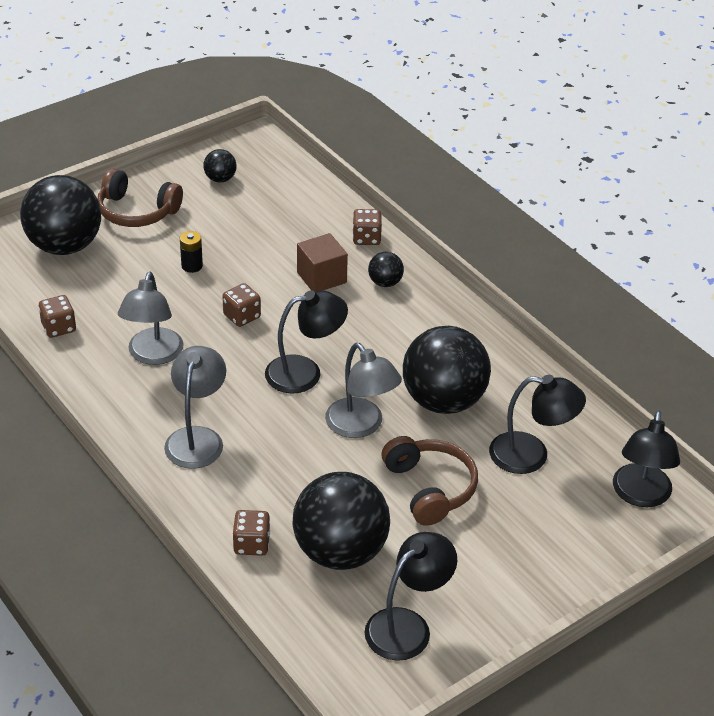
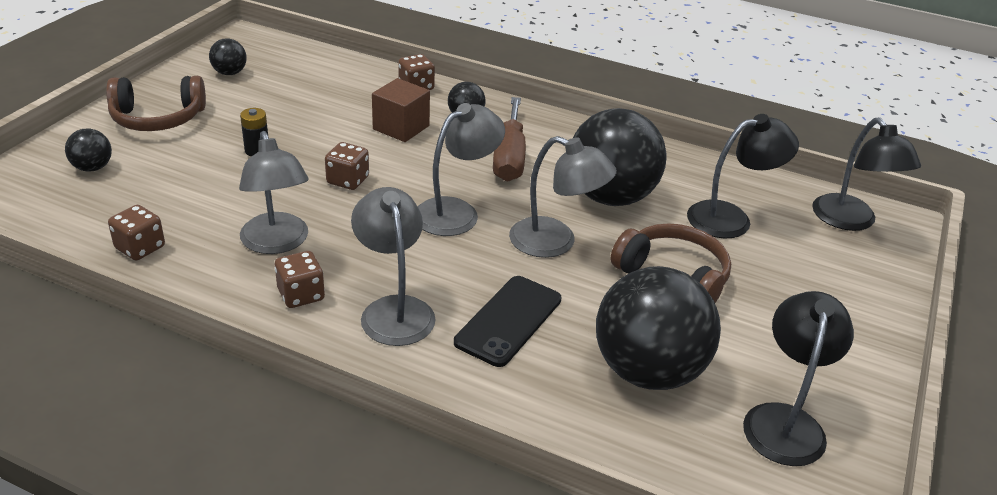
camera: 30 degrees left, 5 degrees down
black ball [20,175,101,255] -> black ball [65,128,112,172], size x0.44
brown dice [233,510,270,556] -> brown dice moved to [275,251,325,308]
black lamp [265,290,348,394] -> grey lamp [418,103,505,236]
none -> black phone [454,276,562,367]
none -> brown screwdriver [493,97,526,182]

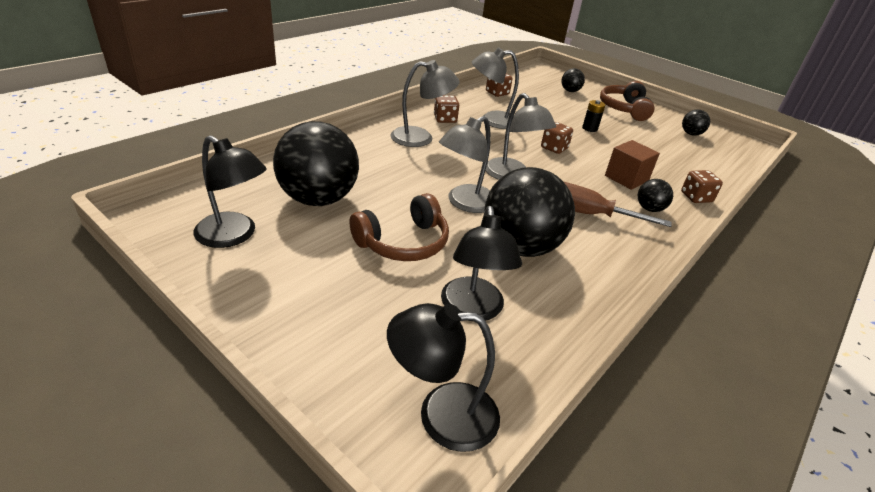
camera: 105 degrees right, 0 degrees up
black phone [454,276,562,367] -> none

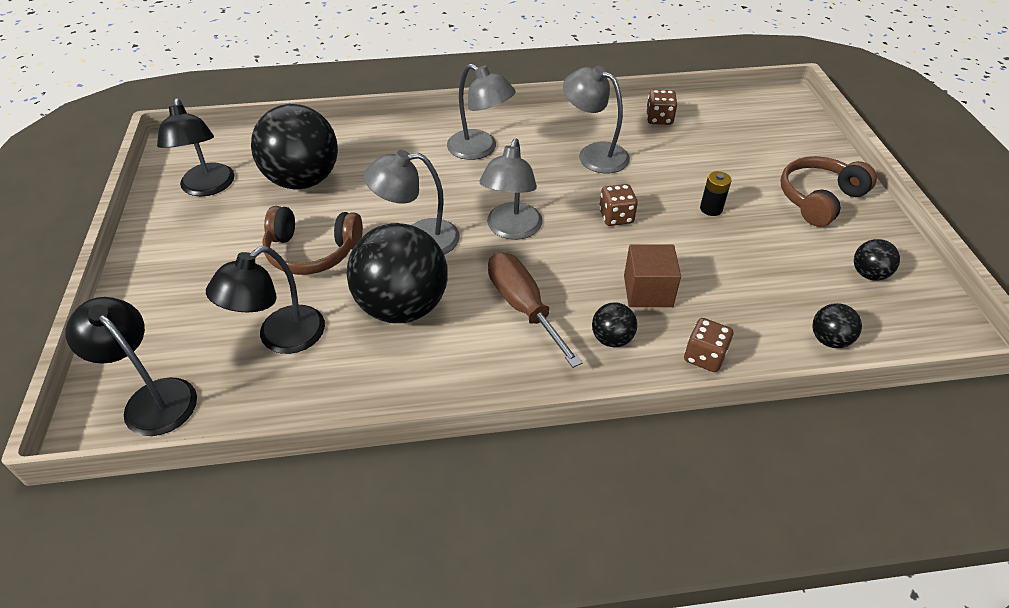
camera: 45 degrees right, 10 degrees up
brown dice [434,95,459,123] -> none
black ball [562,68,585,92] -> black ball moved to [812,303,862,348]

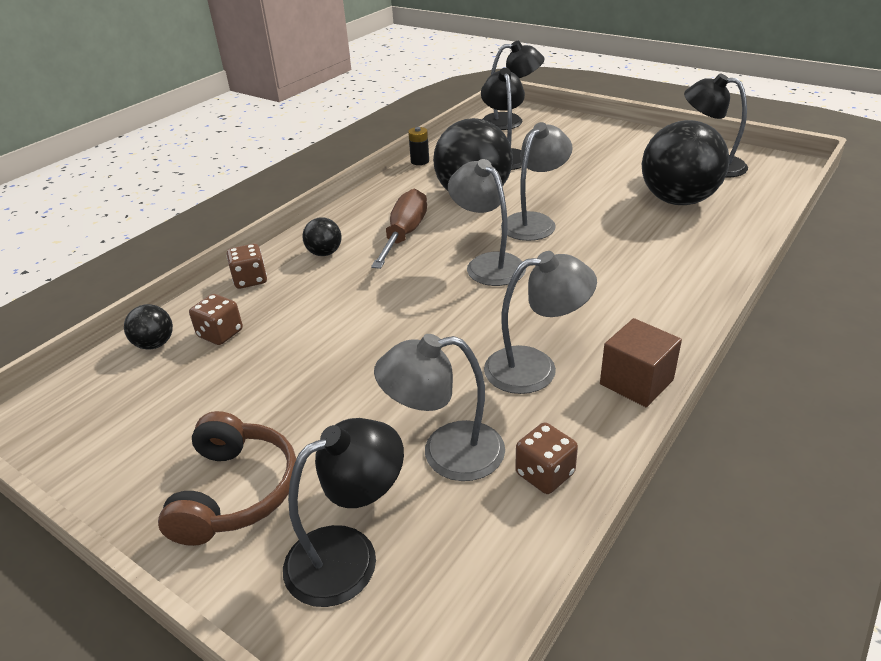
camera: 135 degrees right, 10 degrees down
brown headphones [262,206,363,275] -> none
grey lamp [447,64,516,160] -> grey lamp moved to [374,334,505,481]
brown screwdriver [488,252,583,368] -> brown screwdriver turned 90 degrees counterclockwise [371,189,427,269]
brown dice [599,184,638,226] -> brown dice moved to [189,294,243,345]
brown cube [624,244,681,307] -> brown cube moved to [600,318,682,407]
black battery [700,171,731,216] -> black battery moved to [408,127,429,165]
black ball [854,239,900,280] -> none
none -> black lamp [283,418,404,607]

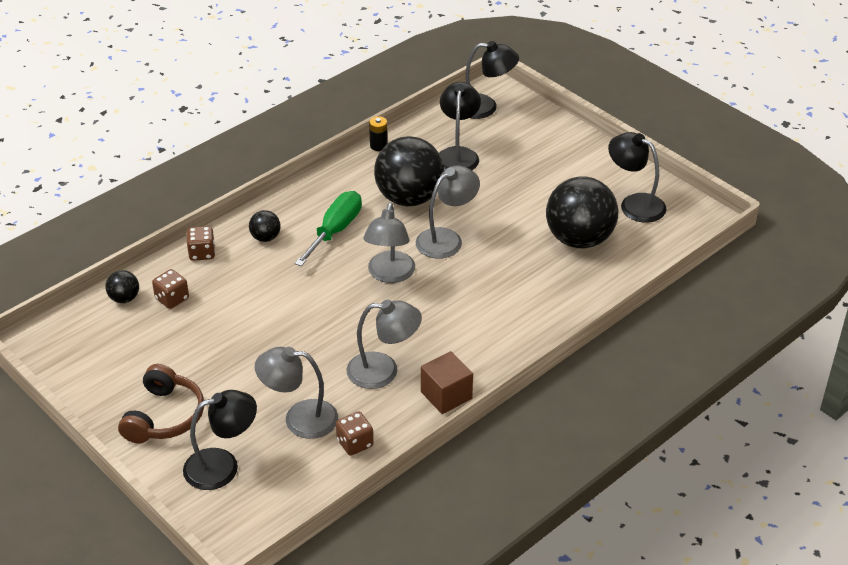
camera: 10 degrees right, 5 degrees up
brown screwdriver [371,189,427,269] -> green screwdriver [295,191,362,266]
grey lamp [448,159,526,286] -> grey lamp turned 150 degrees counterclockwise [363,203,415,283]

